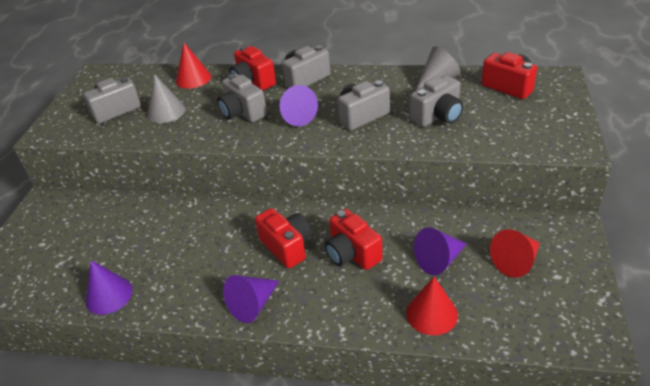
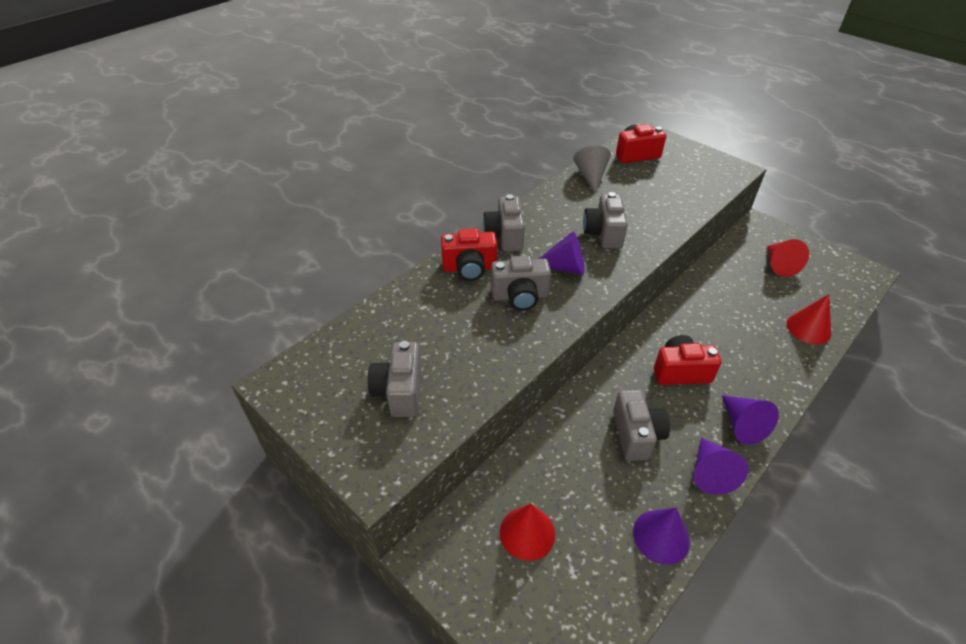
camera: 60 degrees left, 5 degrees up
grey cone [147,74,186,123] -> none
red cone [176,43,211,89] -> red cone moved to [500,504,555,561]
red camera [325,209,383,270] -> none
grey camera [410,75,463,127] -> grey camera moved to [613,390,670,461]
purple cone [414,227,467,275] -> purple cone moved to [694,438,748,495]

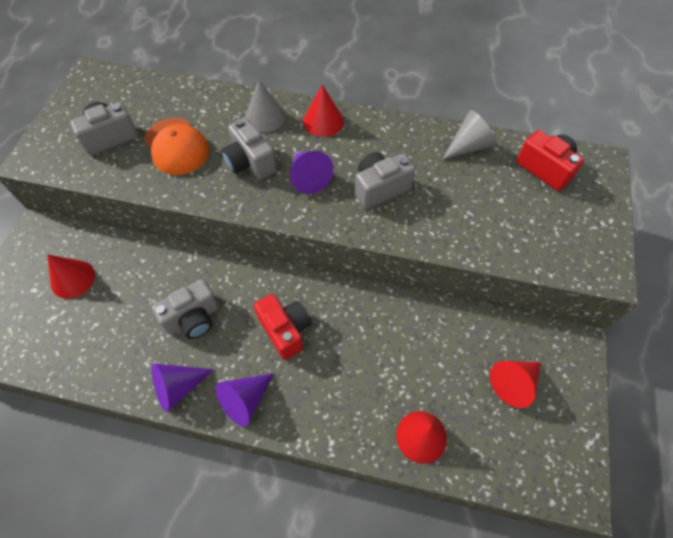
camera: 60 degrees right, 15 degrees up
red camera [441,228,497,281] -> grey cone [245,80,286,133]
grey camera [483,194,525,251] -> red cone [303,84,344,137]
purple cone [633,507,690,565] -> none
none -> orange cap [144,118,210,175]

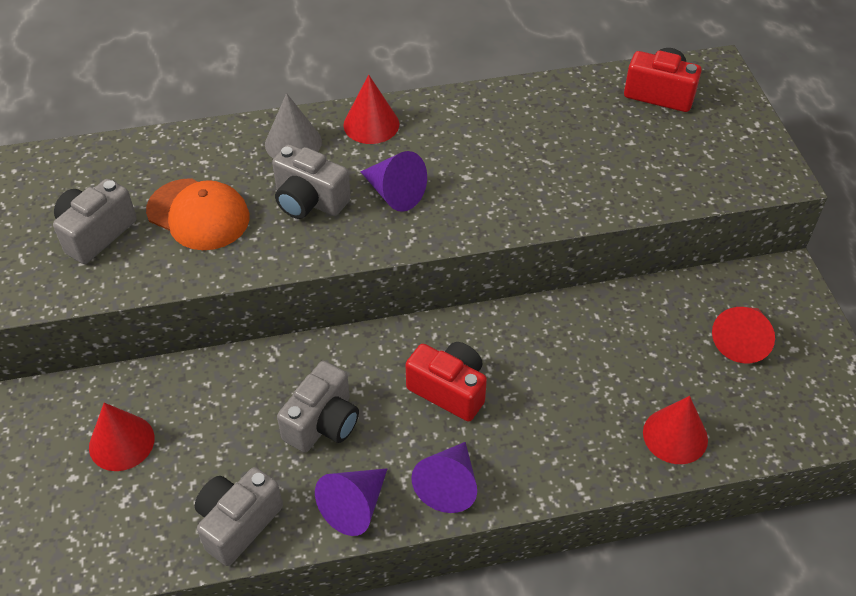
camera: 25 degrees left, 10 degrees down
grey camera [355,152,415,209] -> grey camera moved to [195,467,283,566]
grey cone [442,110,497,160] -> none

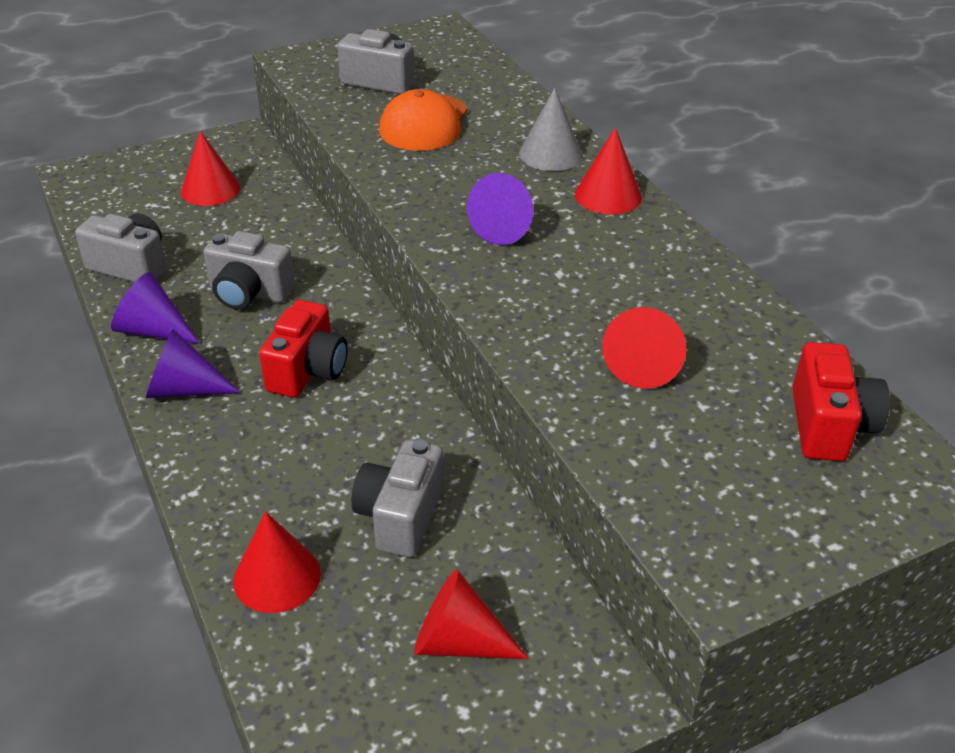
camera: 75 degrees right, 10 degrees down
grey camera [272,144,351,219] -> grey camera moved to [351,439,444,557]
none -> red cone [602,307,686,388]

